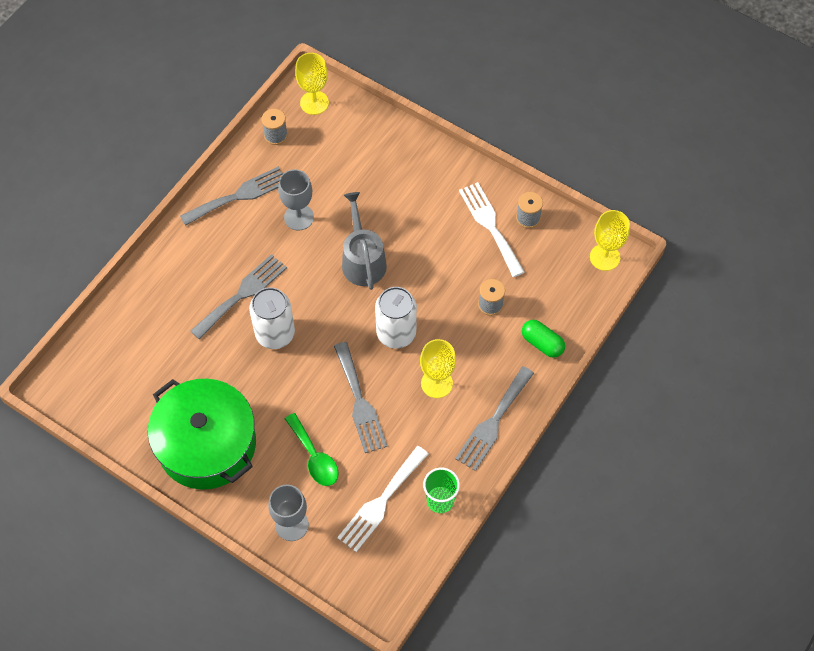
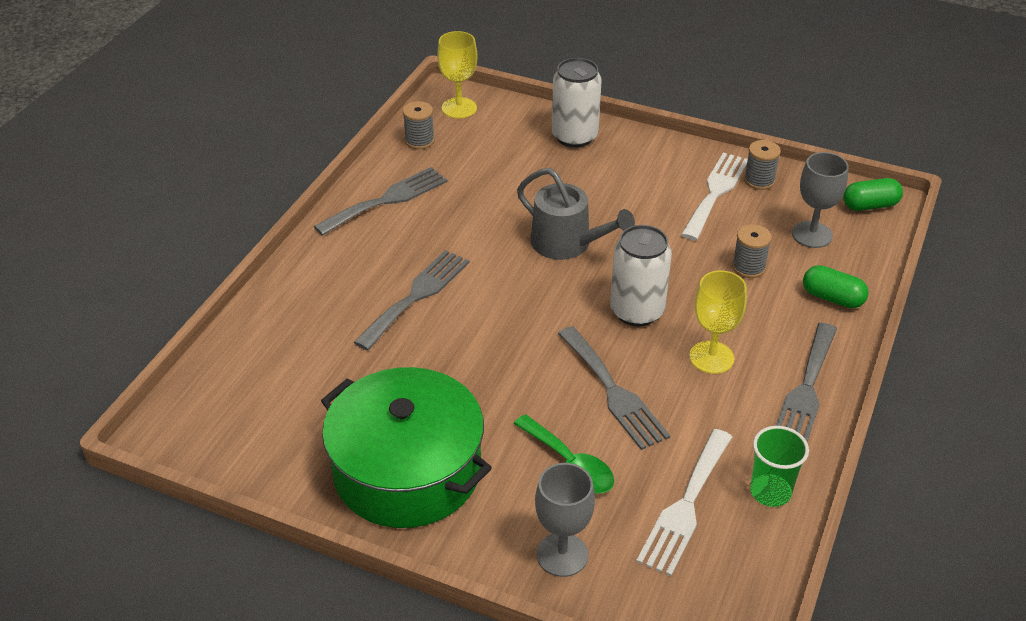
camera: 10 degrees left, 20 degrees down
white can [249,287,295,349] -> white can moved to [552,58,602,148]
grey goblet [278,169,314,231] -> grey goblet moved to [792,152,849,248]
grey watering can [342,192,387,290] -> grey watering can turned 150 degrees clockwise [517,168,635,260]
white fork [459,182,524,277] -> white fork turned 60 degrees clockwise [681,153,748,240]
yellow goblet [590,210,630,271] -> green capsule [843,178,903,211]

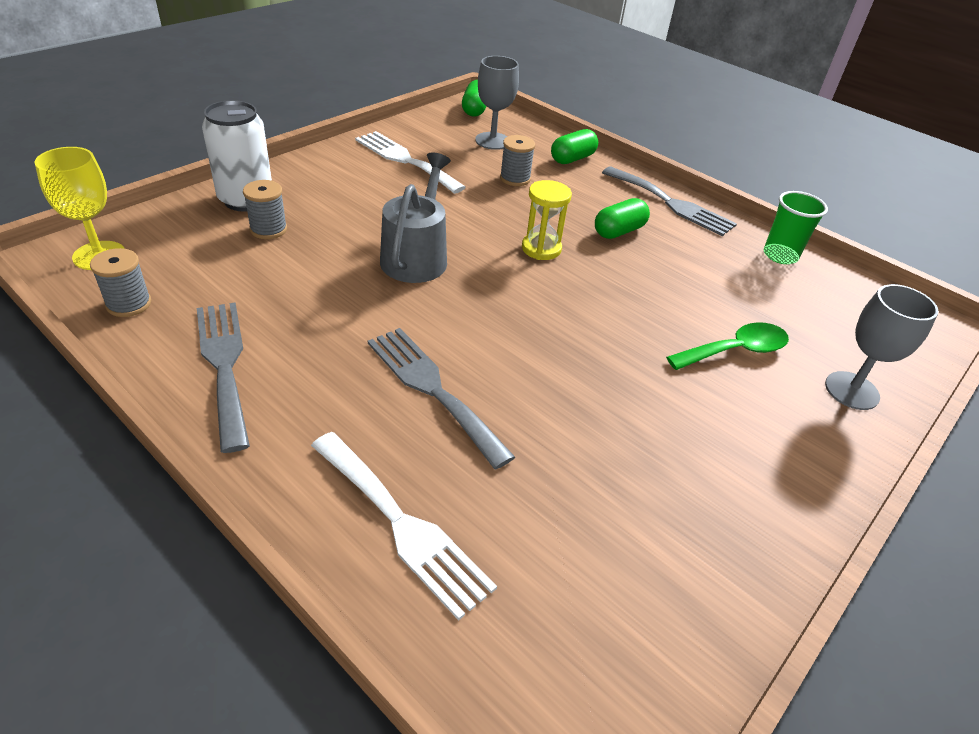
camera: 75 degrees left, 0 degrees up
green pot [321,367,492,528] -> none
grey watering can [517,168,635,260] -> grey watering can turned 45 degrees counterclockwise [380,152,451,283]
grey fork [558,326,670,450] -> none
white can [610,225,672,327] -> yellow hourglass [522,180,572,260]
white fork [636,429,732,576] -> white fork moved to [311,432,497,621]
yellow goblet [689,270,747,374] -> green capsule [595,198,650,239]
grey spool [744,140,781,190] -> grey spool moved to [243,180,287,239]

